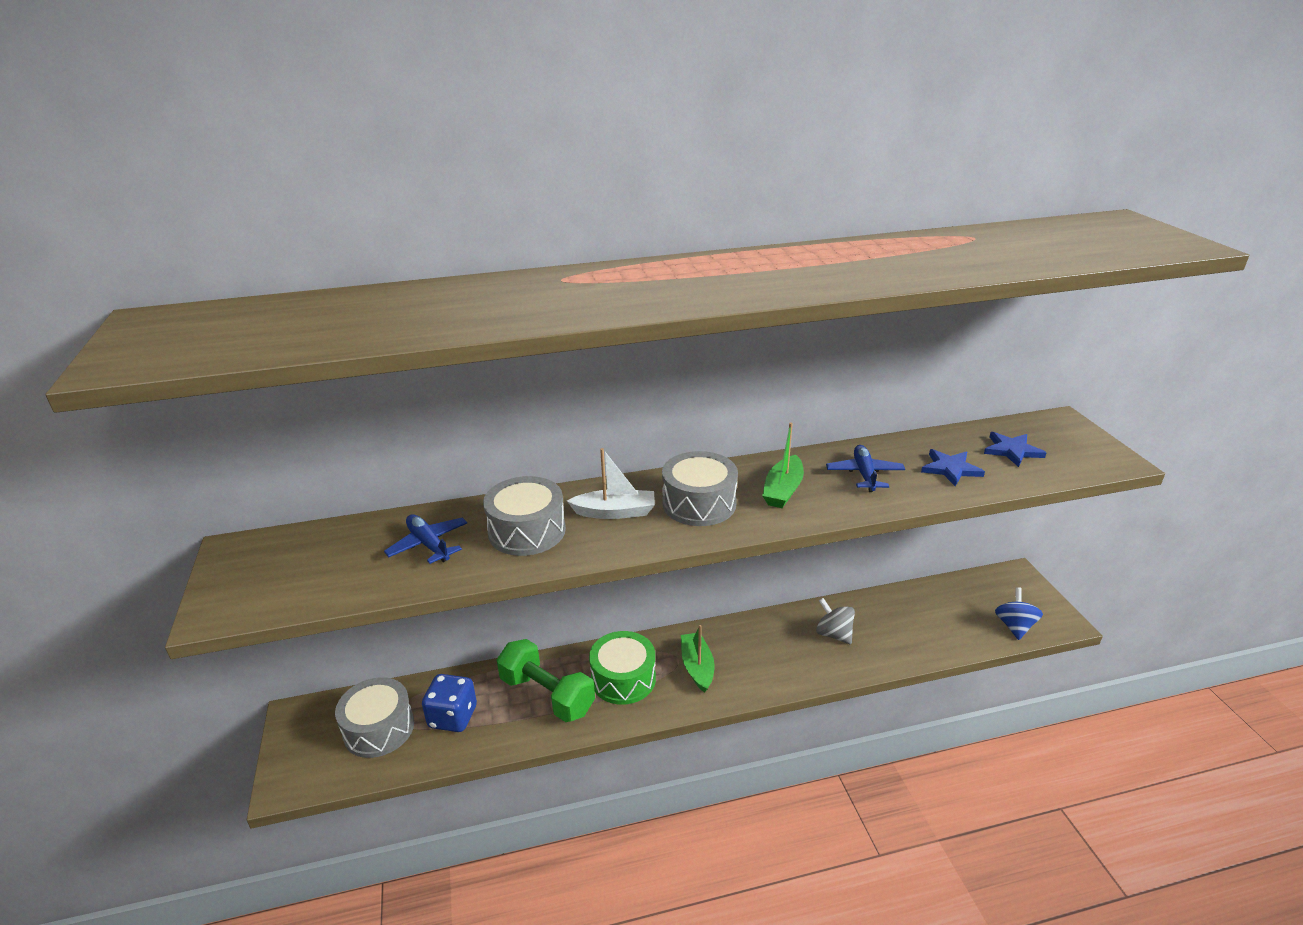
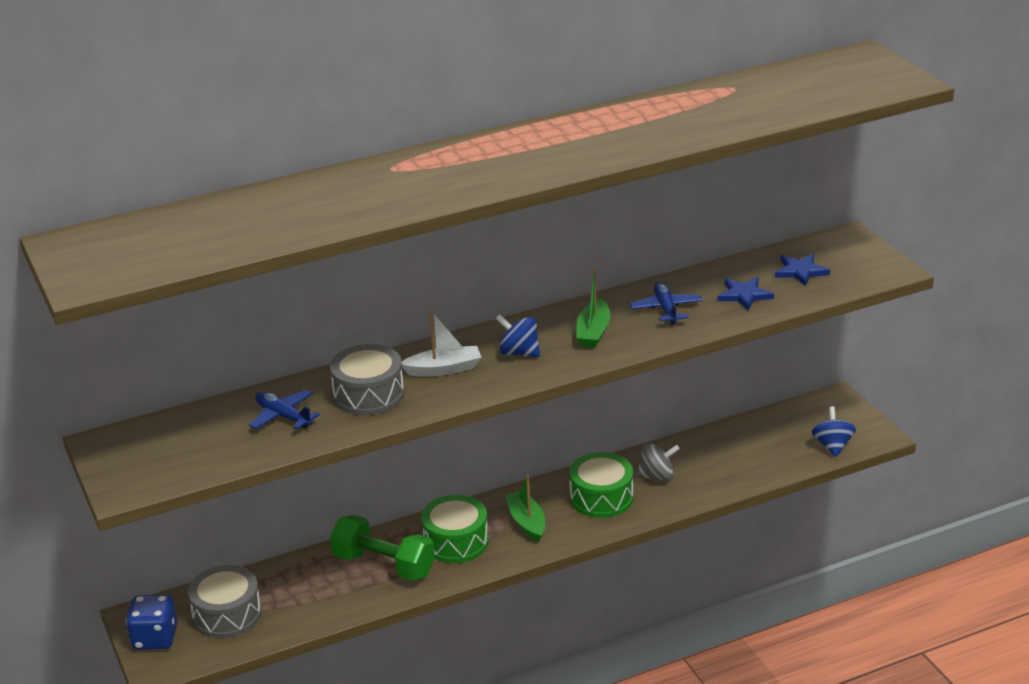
camera: 10 degrees left, 0 degrees up
blue dice [422,674,477,732] -> blue dice moved to [126,595,177,650]
grey drum [662,451,738,526] -> blue spinning top [495,314,540,357]
grey spinning top [816,598,855,644] -> grey spinning top turned 135 degrees clockwise [636,443,680,481]
none -> green drum [569,452,633,518]

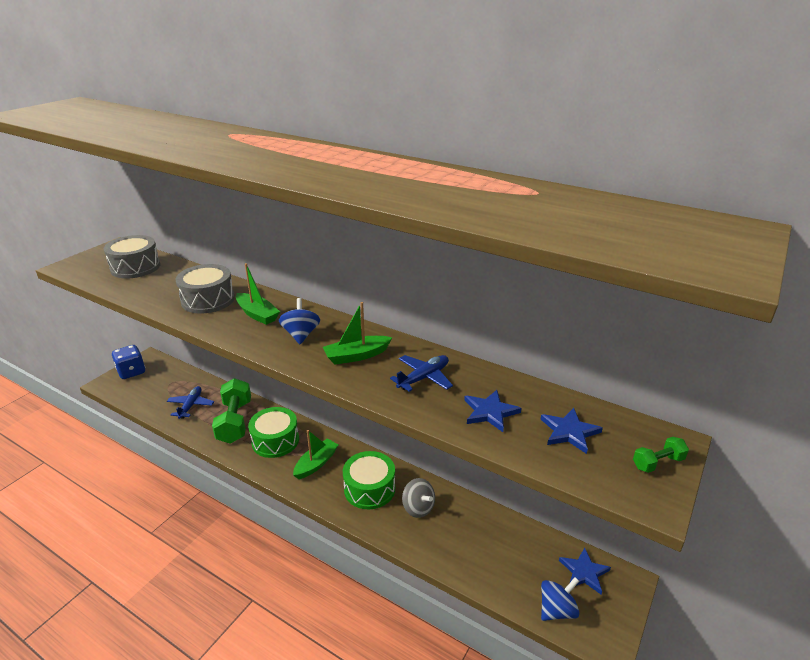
camera: 55 degrees right, 0 degrees up
grey drum [188,565,261,638] -> grey drum moved to [104,235,160,279]
blue plane [249,390,320,429] -> blue plane moved to [167,386,214,419]
white boat [402,311,481,377] -> green boat [236,263,280,325]
none -> blue star [559,548,611,594]
none -> green dumbbell [633,437,689,473]

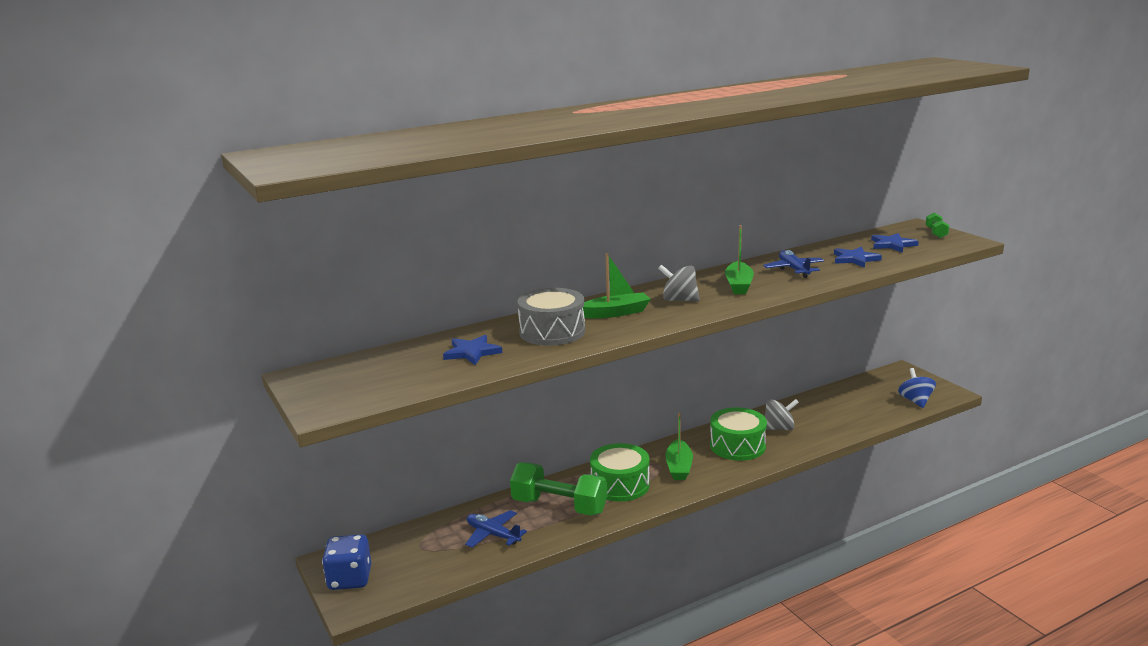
camera: 60 degrees left, 10 degrees down
grey drum [104,235,160,279] -> none
blue spinning top [279,298,320,344] -> grey spinning top [658,265,700,301]
green boat [293,430,338,479] -> green boat turned 150 degrees counterclockwise [665,413,693,480]
blue star [559,548,611,594] -> blue star moved to [443,335,502,365]

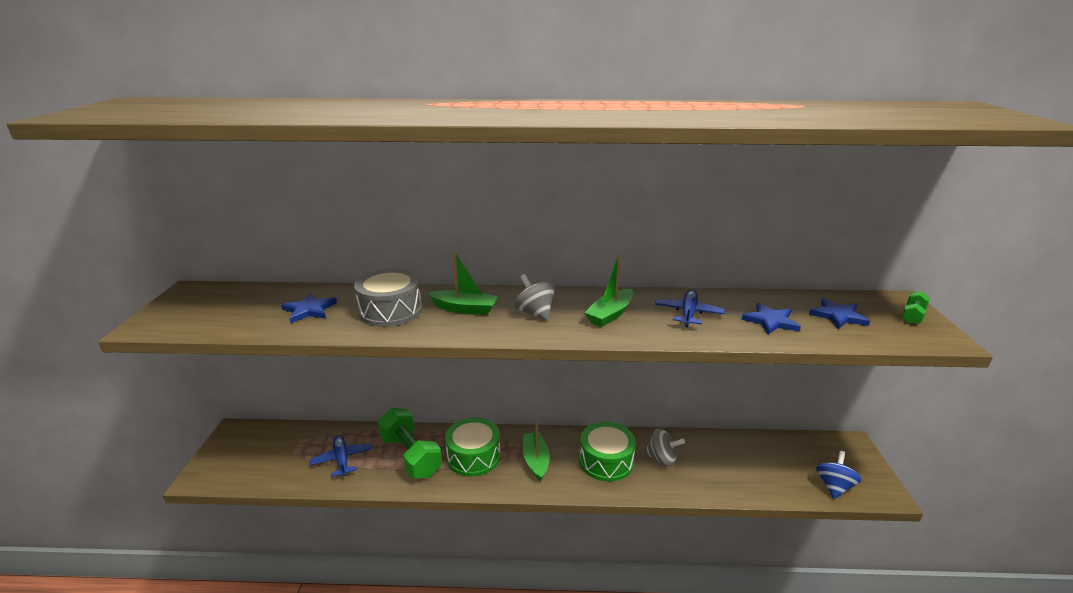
camera: 30 degrees right, 5 degrees up
blue dice [322,534,371,590] -> none
green boat [665,413,693,480] -> green boat turned 135 degrees clockwise [523,422,550,481]

